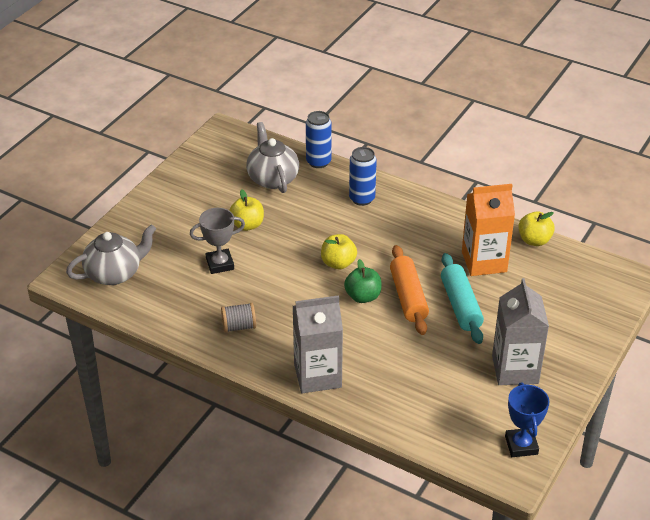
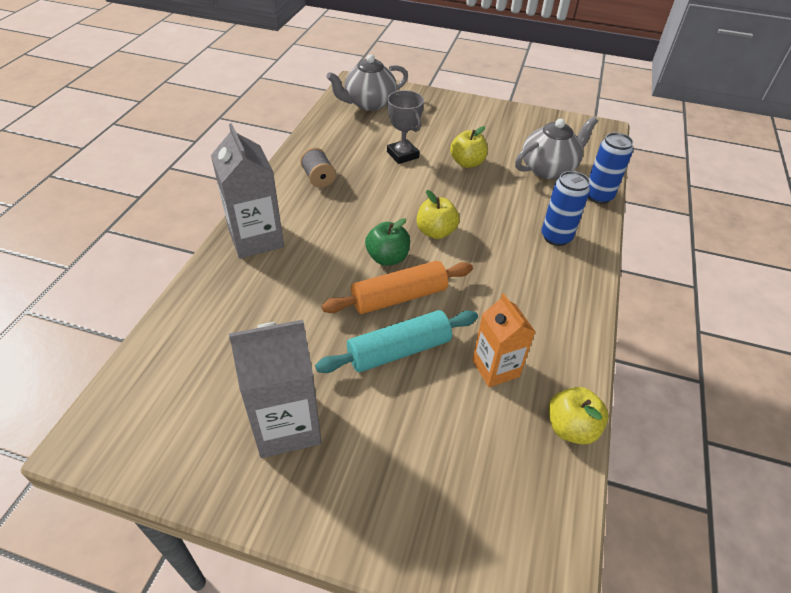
camera: 75 degrees right, 5 degrees up
grey teapot [66,224,156,285] -> grey teapot turned 105 degrees clockwise [327,54,408,111]
orange carton [462,184,515,276] -> orange carton [472,293,535,387], size x0.66
blue trophy [505,382,550,457] -> none

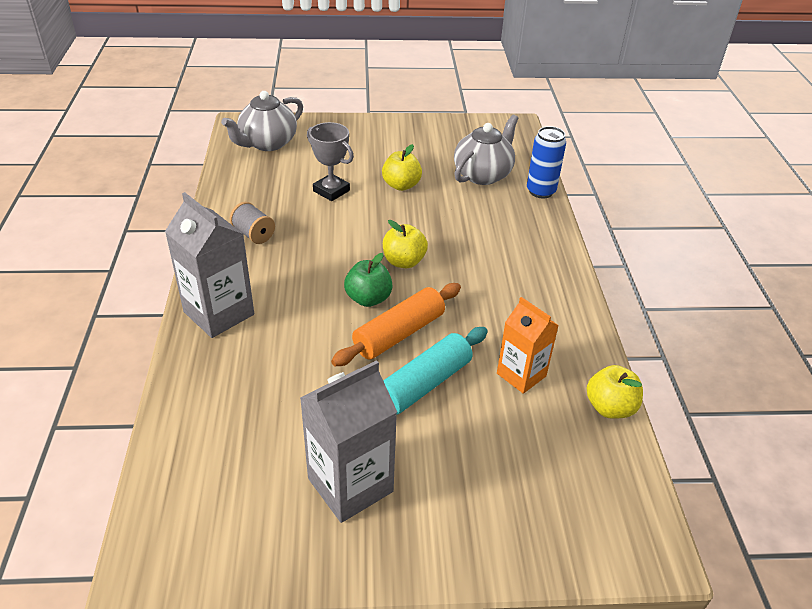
camera: 20 degrees left, 5 degrees down
blue can [542,171,590,246] -> none

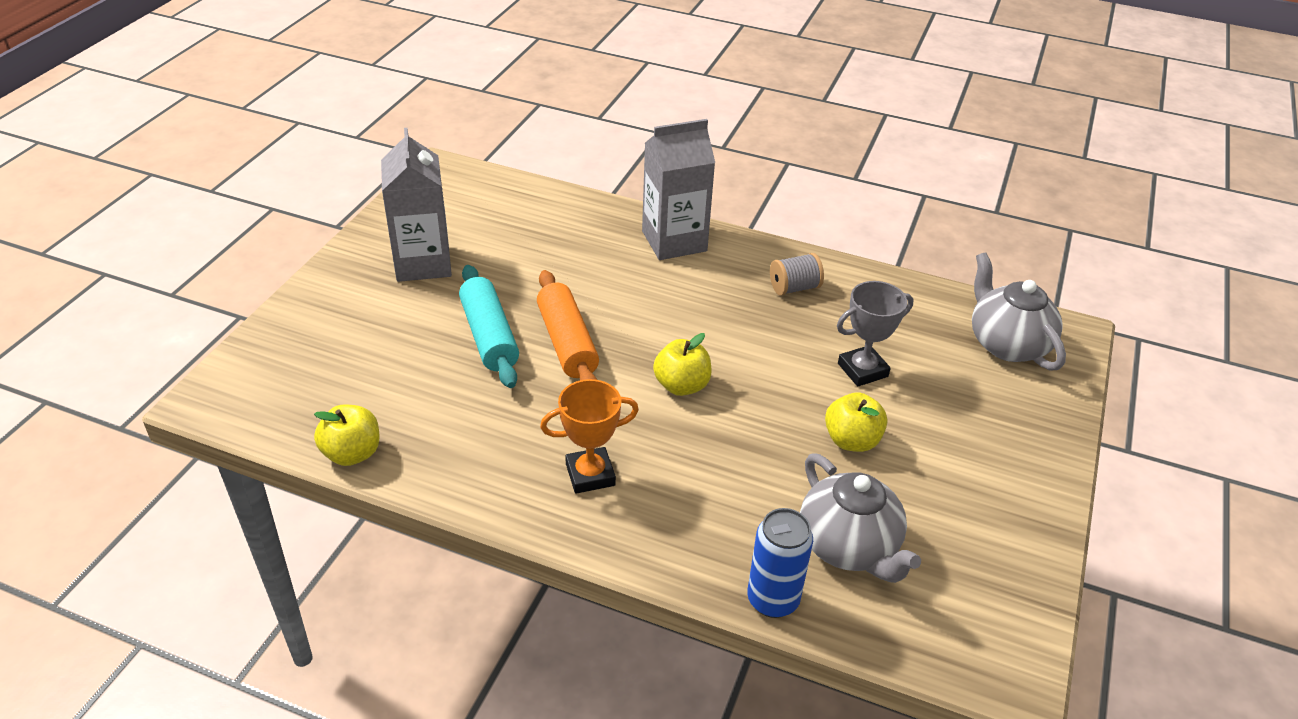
camera: 115 degrees right, 0 degrees up
green apple [344,253,392,307] -> none
orange carton [497,297,559,394] -> none
none -> orange trophy [540,379,639,494]

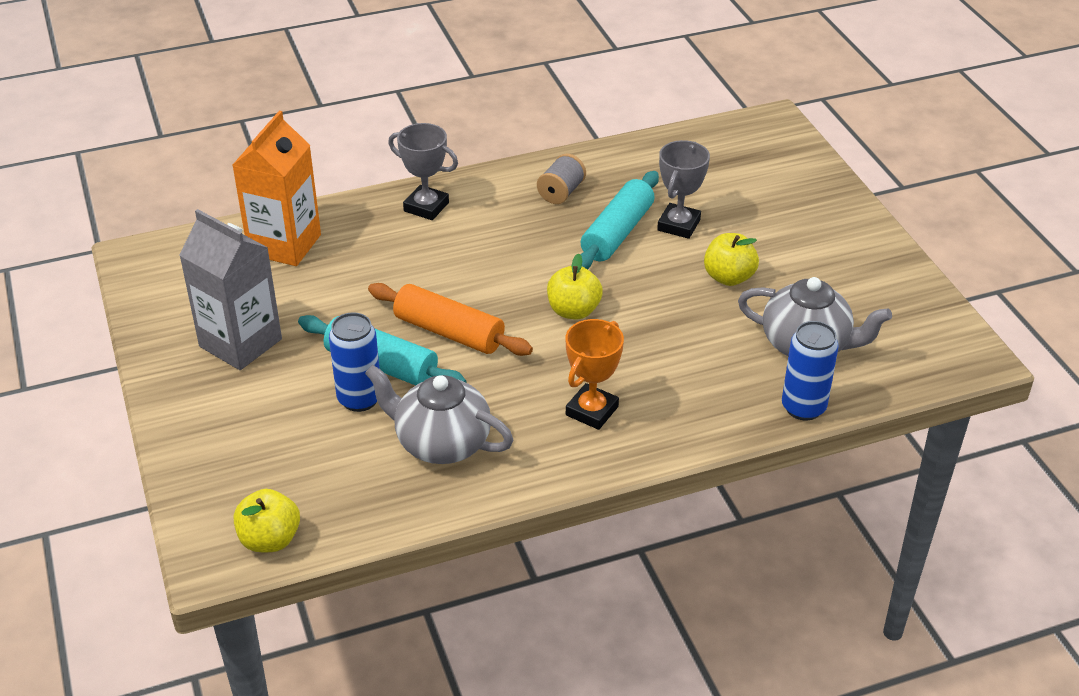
camera: 40 degrees left, 0 degrees up
yellow apple [314,405,380,466] -> yellow apple moved to [234,489,300,552]
grey carton [642,119,715,260] -> grey trophy [388,123,458,220]
grey teapot [972,252,1066,371] -> grey teapot moved to [365,365,513,464]
none -> orange carton [233,111,321,266]
none -> blue can [329,312,380,412]
none -> turquoise rolling pin [580,171,659,270]

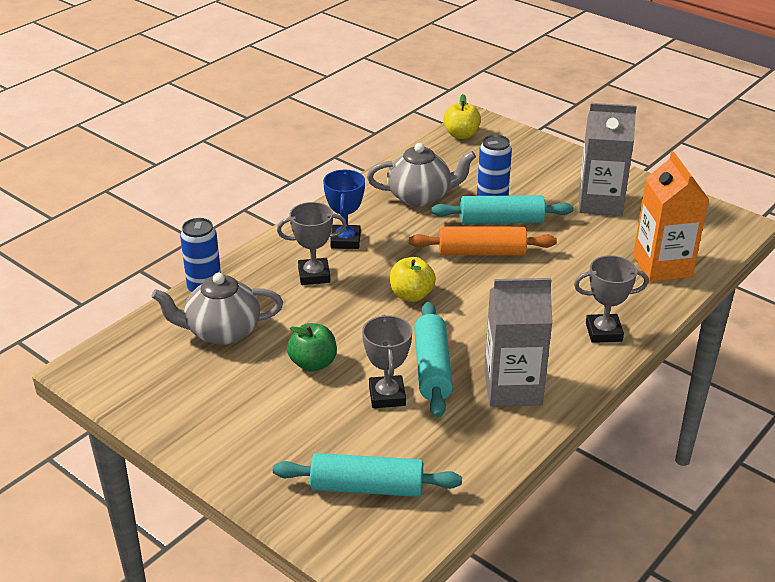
camera: 150 degrees right, 5 degrees down
grey spool [537,154,586,204] -> grey carton [484,278,553,407]
orange trophy [565,319,624,430] -> blue trophy [323,170,365,249]
yellow apple [704,233,759,286] -> green apple [287,323,337,372]
none -> turquoise rolling pin [273,453,462,497]
none -> grey trophy [277,202,347,285]

